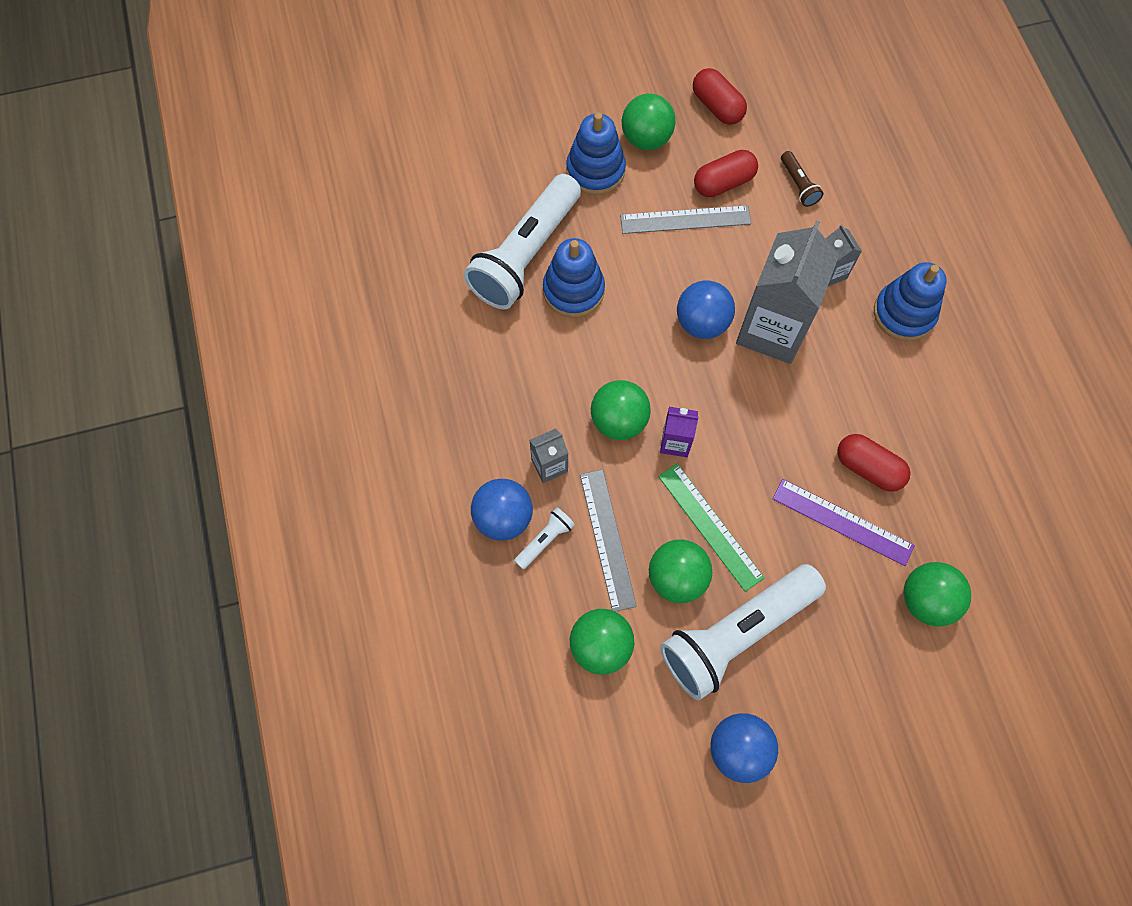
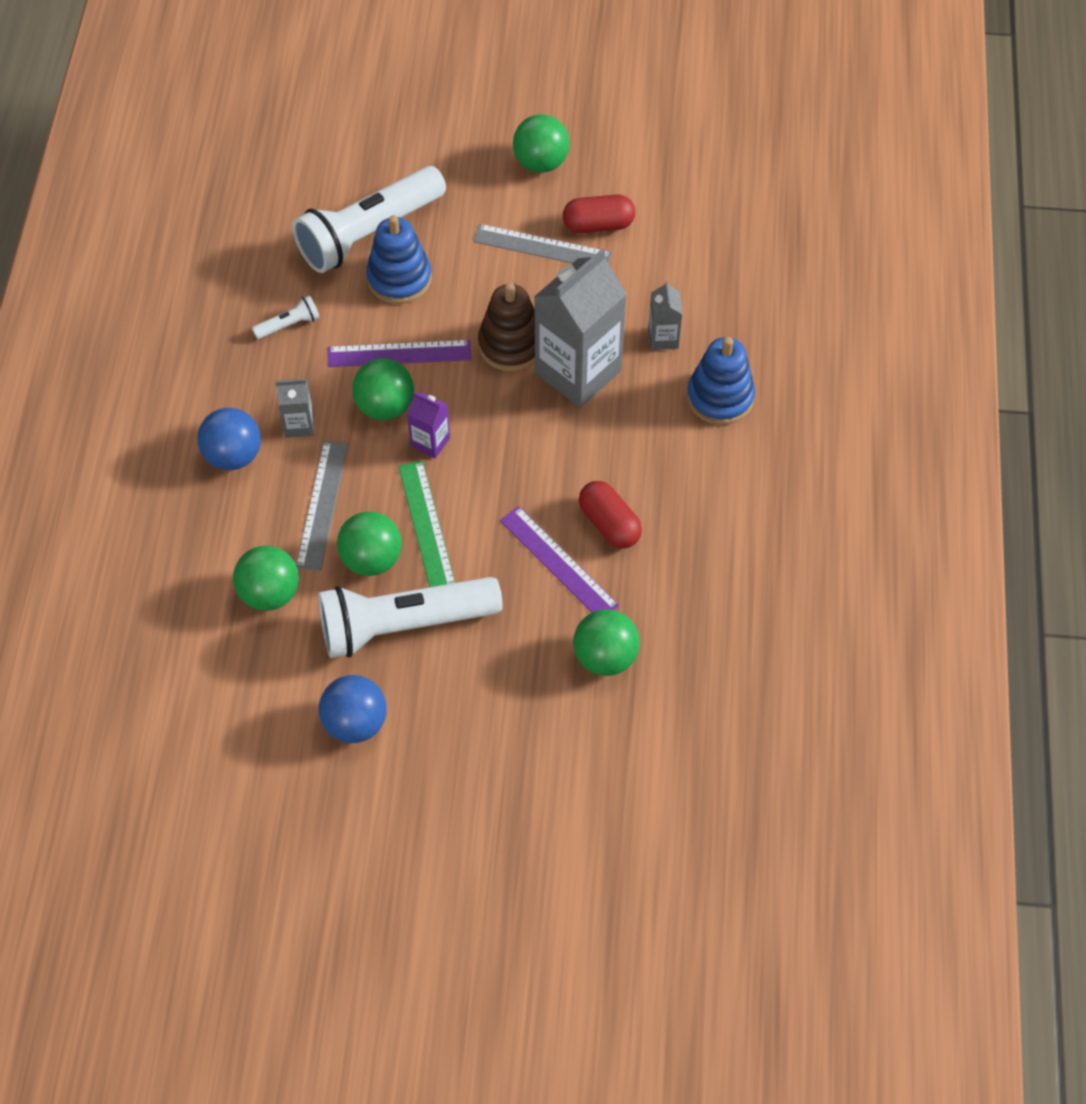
camera: 20 degrees right, 10 degrees down
white flashlight [514,508,575,569] -> white flashlight moved to [252,295,320,339]
blue stacking toy [566,112,626,195] -> none
blue ball [677,281,735,339] -> brown stacking toy [478,283,535,371]
red capsule [693,68,747,125] -> none
brown flashlight [781,151,824,207] -> none
none -> purple ruler [328,340,471,367]

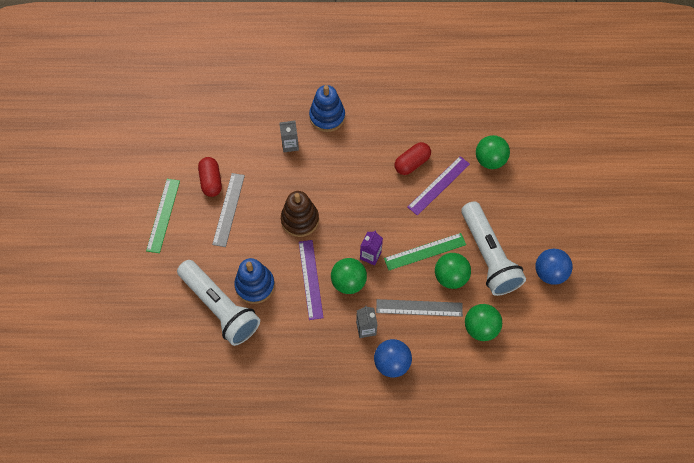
camera: 95 degrees left, 5 degrees up
white flashlight [252,295,320,339] -> none
green ball [513,114,570,173] -> green ruler [146,179,180,253]
grey carton [534,249,627,408] -> none

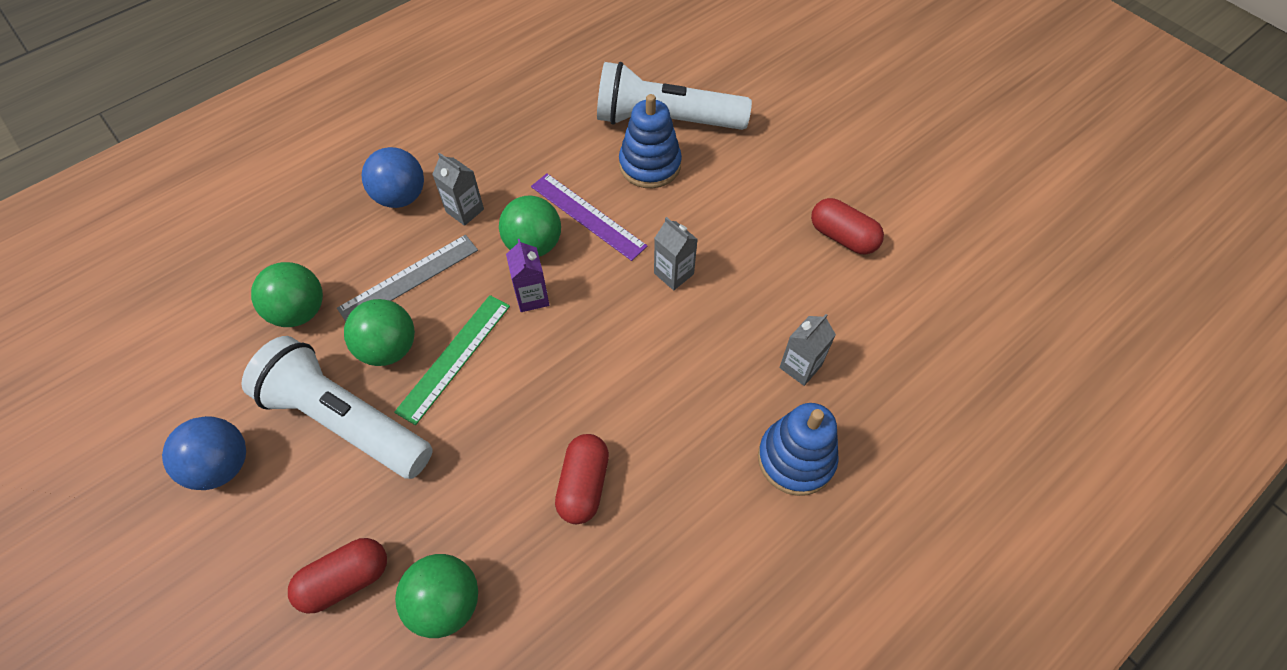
camera: 140 degrees right, 5 degrees down
green ruler [146,179,180,253] -> none
grey ruler [212,173,245,247] -> none
brown stacking toy [281,191,319,237] -> grey carton [654,217,698,290]
purple ruler [407,156,470,216] -> none
none -> red capsule [288,538,387,613]

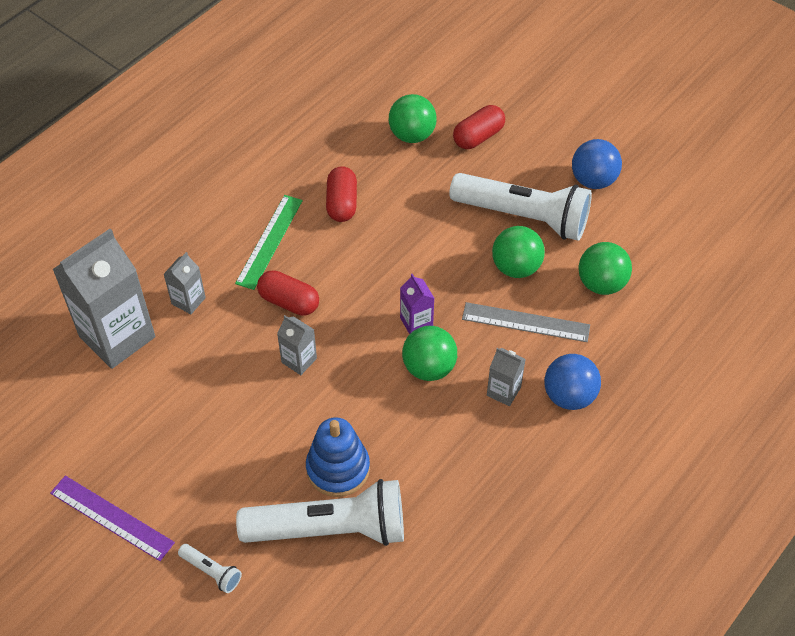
camera: 170 degrees right, 5 degrees down
grey ruler [337,235,478,321] -> grey ruler turned 60 degrees clockwise [462,302,590,342]
green ruler [394,295,510,425] -> green ruler moved to [235,195,303,290]
purple ruler [531,173,648,261] -> purple ruler moved to [50,476,175,561]
blue stacking toy [758,403,839,496] -> none
red capsule [811,198,884,255] -> red capsule moved to [257,270,319,316]
none -> grey carton [52,229,155,369]
none -> white flashlight [178,544,242,593]

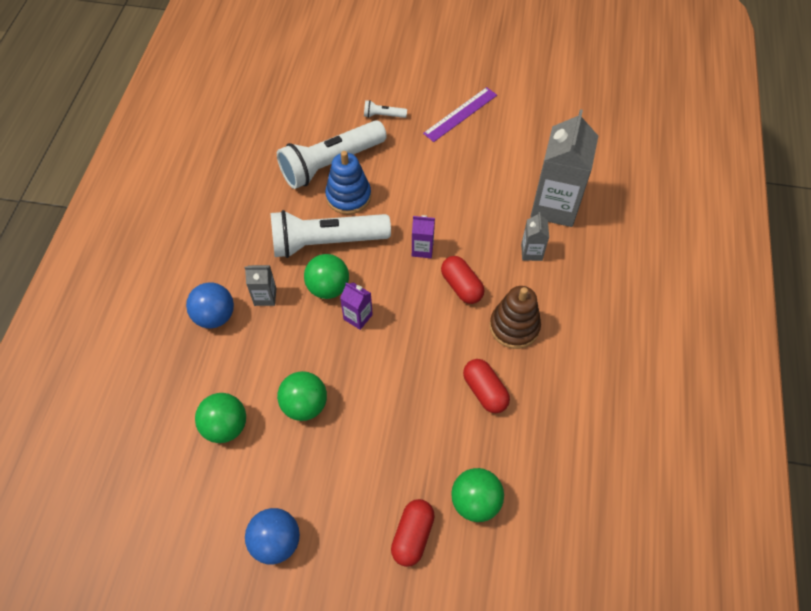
camera: 150 degrees right, 5 degrees up
purple ruler [50,476,175,561] -> purple ruler turned 45 degrees counterclockwise [423,87,497,142]
green ruler [235,195,303,290] -> brown stacking toy [490,286,541,349]
red capsule [257,270,319,316] -> red capsule turned 60 degrees clockwise [441,256,484,304]
grey carton [277,315,317,375] -> purple carton [412,215,435,258]
white flashlight [449,173,592,241] -> white flashlight moved to [271,210,391,258]
grey ruler [462,302,590,342] -> none

